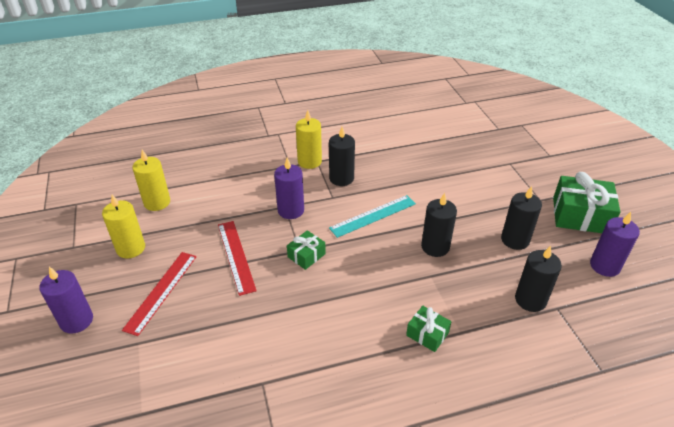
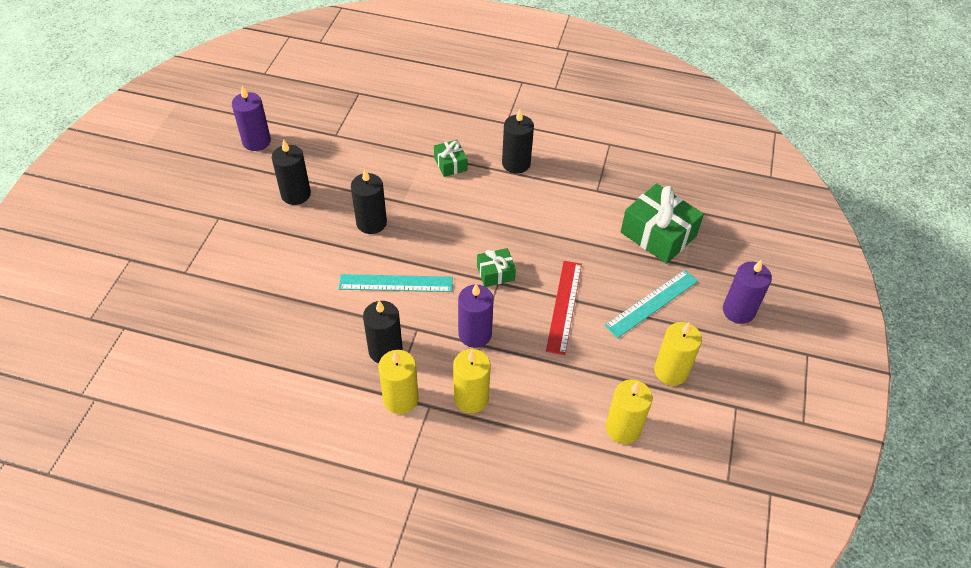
camera: 150 degrees left, 10 degrees up
red ruler [122,252,197,336] -> turquoise ruler [604,270,698,338]
black candle [515,245,562,312] -> black candle moved to [502,109,534,174]
green gift [553,172,621,233] -> green gift moved to [621,183,704,264]
none -> yellow candle [453,349,491,413]

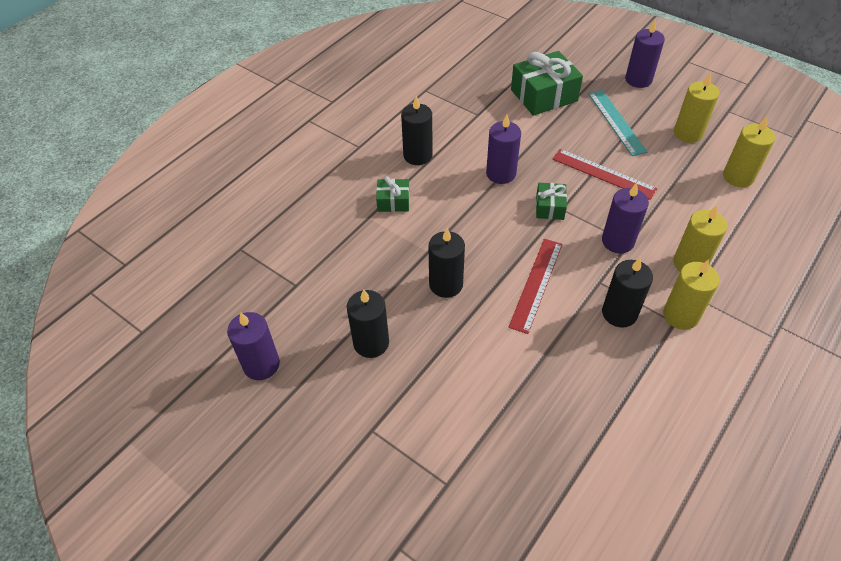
camera: 65 degrees left, 0 degrees up
turquoise ruler [339,274,453,292] -> red ruler [508,239,562,334]
none -> purple candle [486,115,521,184]

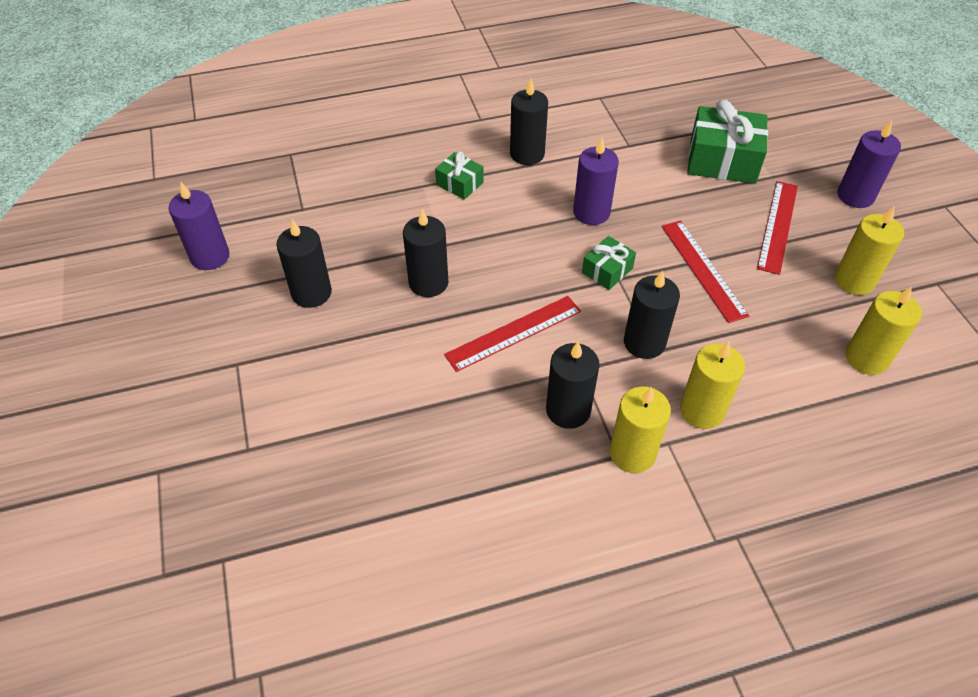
camera: 35 degrees right, 0 degrees up
turquoise ruler [588,90,647,156] -> red ruler [757,181,798,275]
purple candle [602,183,649,253] -> black candle [624,270,680,359]

